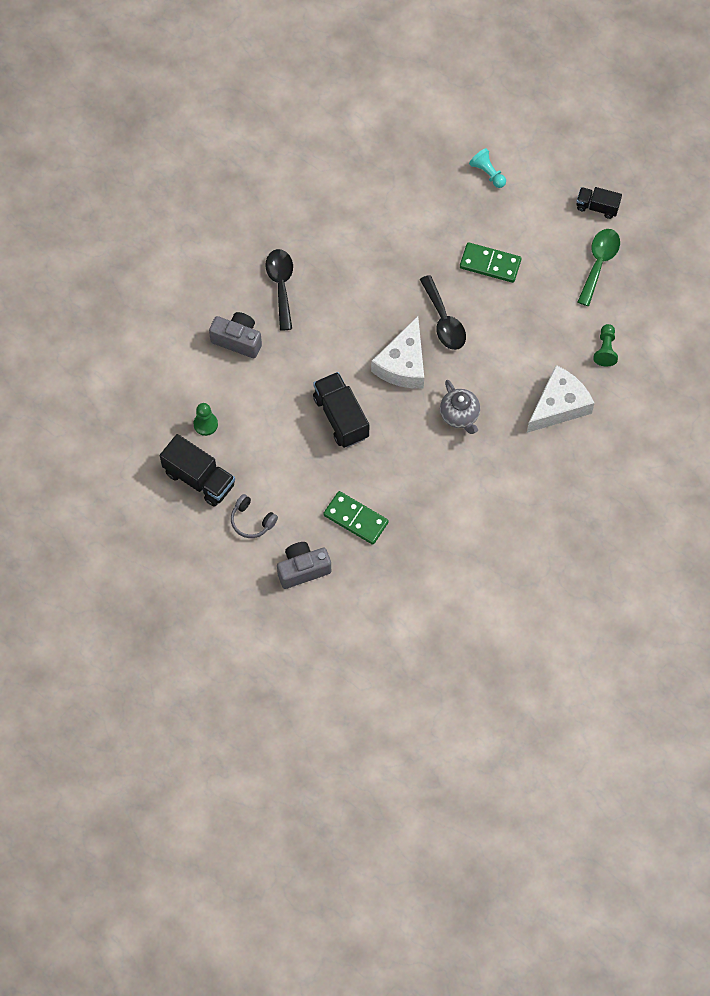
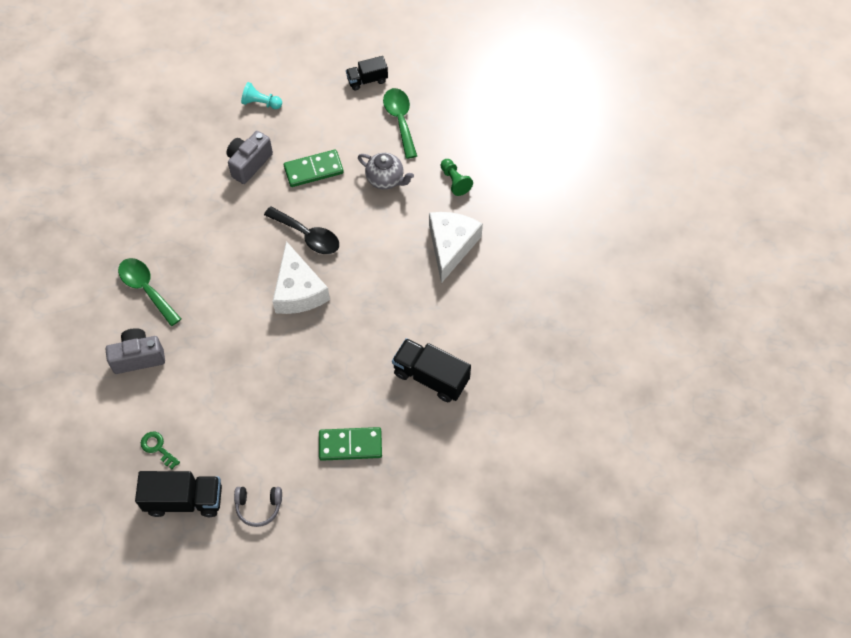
camera: 35 degrees left, 5 degrees down
green pawn [193,403,218,436] -> green key [141,432,180,469]
black spoon [266,249,293,331] -> green spoon [118,258,181,326]
grey camera [277,542,331,589] -> grey camera moved to [226,131,273,184]
black truck [313,372,369,448] -> black truck moved to [392,338,471,402]
grey teapot [440,380,480,434] -> grey teapot moved to [358,153,414,190]

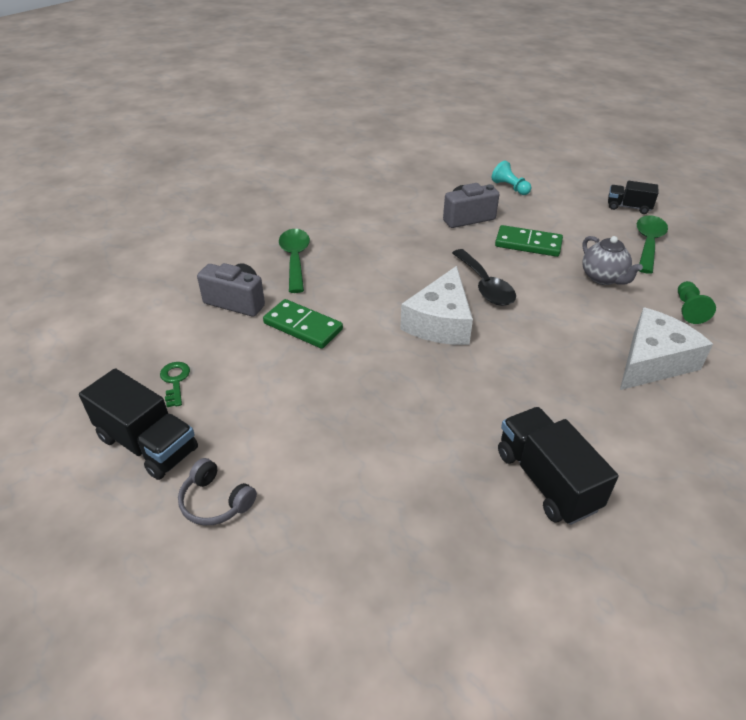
camera: 35 degrees right, 20 degrees down
green domino [319,427,382,461] -> green domino moved to [263,299,343,349]

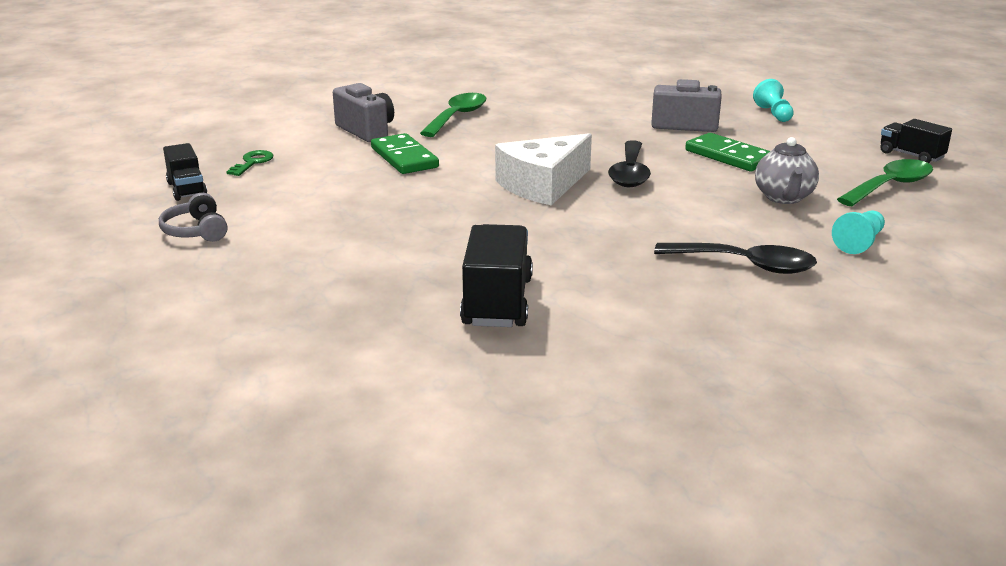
camera: 30 degrees right, 15 degrees down
black truck [79,368,198,480] -> black truck [163,143,207,201], size x0.61
white cheese [620,307,713,390] -> black spoon [654,243,817,274]
green pawn [678,281,716,324] -> turquoise pawn [832,210,885,254]

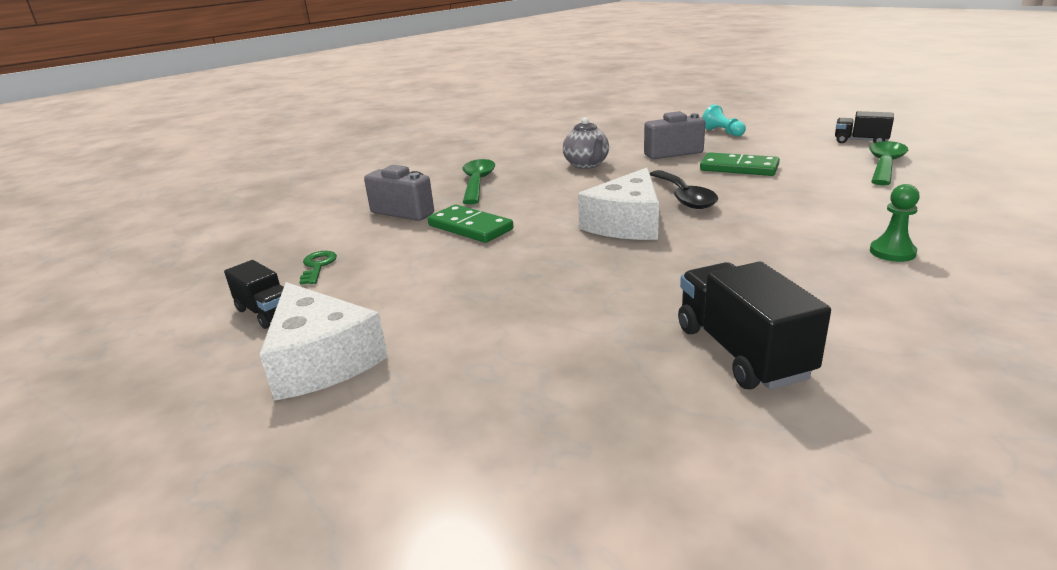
camera: 20 degrees left, 0 degrees up
grey headphones [159,193,228,242] -> white cheese [260,282,388,401]
black spoon [654,243,817,274] -> green pawn [870,184,920,262]
grey teapot [755,137,819,204] -> grey teapot moved to [563,117,609,169]
turquoise pawn [832,210,885,254] -> none

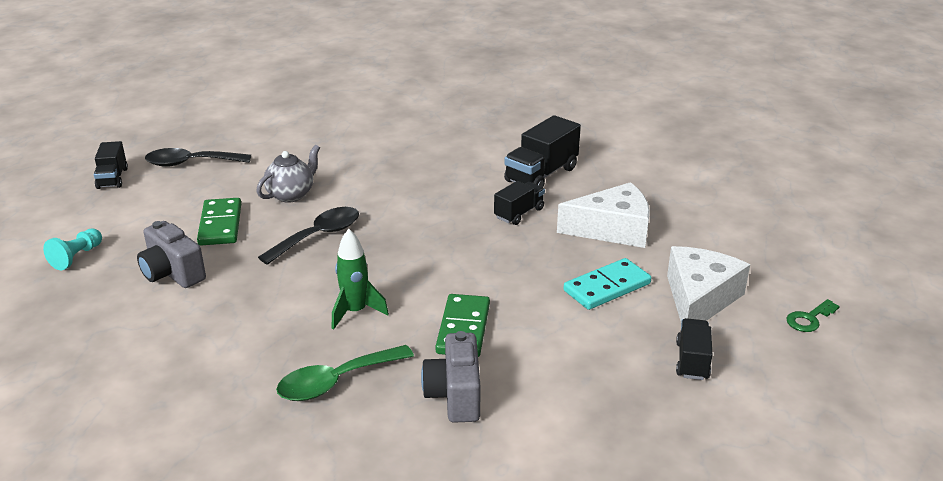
camera: 125 degrees left, 5 degrees up
green key [300,251,337,285] -> green key moved to [786,299,840,332]
grey teapot [563,117,609,169] -> grey teapot moved to [257,145,320,203]
white cheese [578,168,659,240] -> white cheese moved to [557,182,650,248]
green spoon [869,141,908,185] -> black spoon [145,148,251,167]
green pawn [870,184,920,262] -> none
none -> green rocket [332,229,389,329]
none -> black truck [494,181,545,225]
none -> turquoise domino [563,258,651,310]

